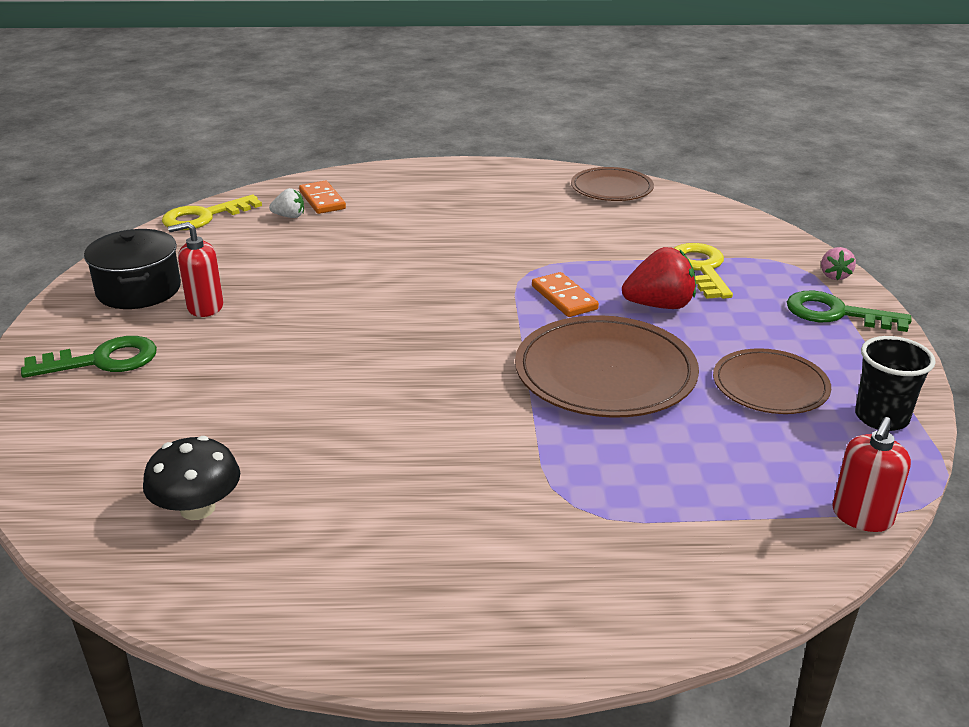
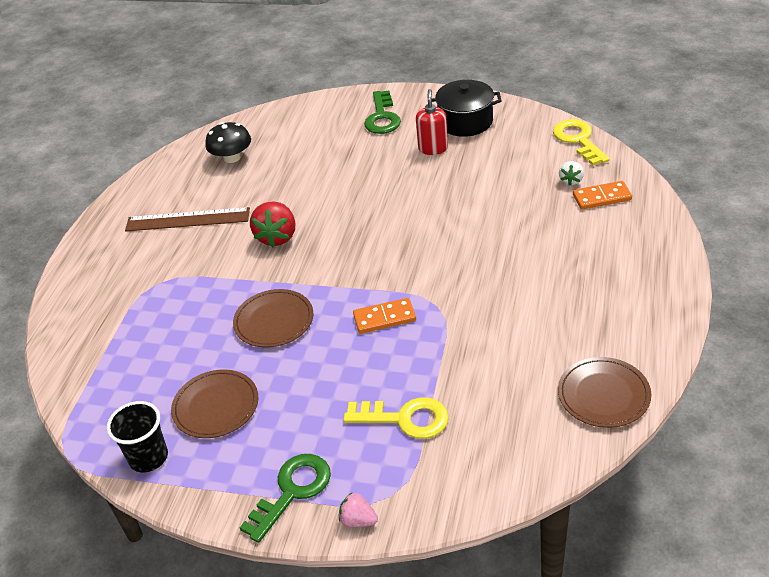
camera: 110 degrees right, 10 degrees up
brown plate [515,315,699,418] -> brown plate [233,289,314,347], size x0.62
red strawberry [622,247,696,309] -> red strawberry moved to [250,201,295,247]
red soap dispenser [832,417,911,532] -> none
none -> brown ruler [125,207,250,231]

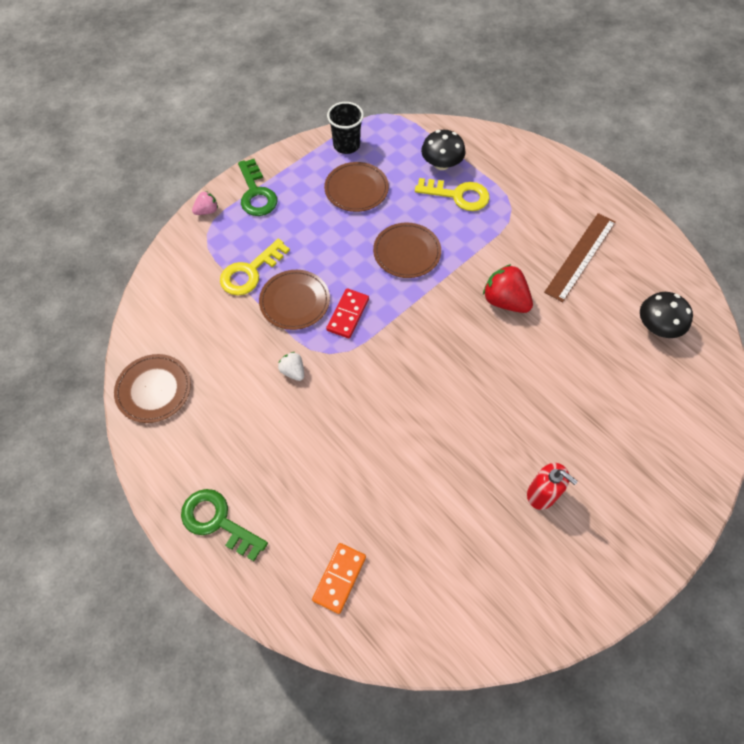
camera: 120 degrees right, 20 degrees up
orange domino [353,298,416,334] -> red domino [326,289,369,339]
green key [364,91,401,134] -> green key moved to [181,489,268,561]
black pot [432,80,502,137] -> none
yellow key [553,119,610,166] -> yellow key moved to [415,178,490,211]
white strawberry [559,161,584,185] -> white strawberry moved to [278,352,304,381]
none -> brown plate [259,270,330,330]
none -> black mushroom [421,130,466,170]

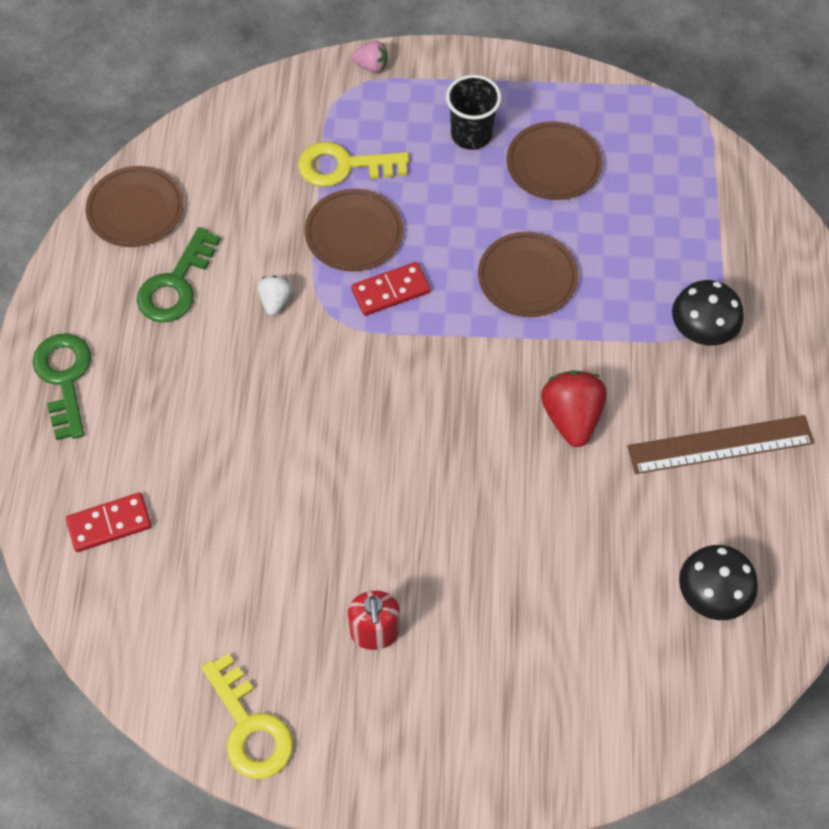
camera: 45 degrees right, 0 degrees up
green key [238,159,277,216] -> green key moved to [137,227,221,323]
orange domino [312,543,366,614] -> red domino [66,492,152,552]
black cup [327,102,364,154] -> black cup moved to [446,75,502,150]
yellow key [415,178,490,211] -> yellow key moved to [202,653,293,779]
black mushroom [421,130,466,170] -> black mushroom moved to [672,280,744,345]

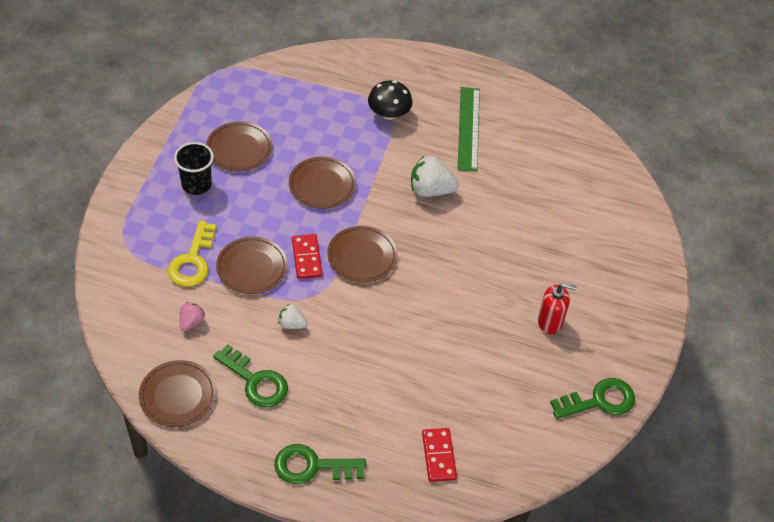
camera: 80 degrees left, 10 degrees down
yellow key [202,653,293,779] -> green key [550,378,635,419]
pink strawberry [351,41,388,73] -> pink strawberry moved to [180,302,205,331]
red strawberry [541,371,607,447] -> white strawberry [411,156,459,197]
brown ruler [627,415,814,474] -> green ruler [457,87,480,172]
black mushroom [679,545,758,620] -> none
none -> brown plate [327,226,398,282]

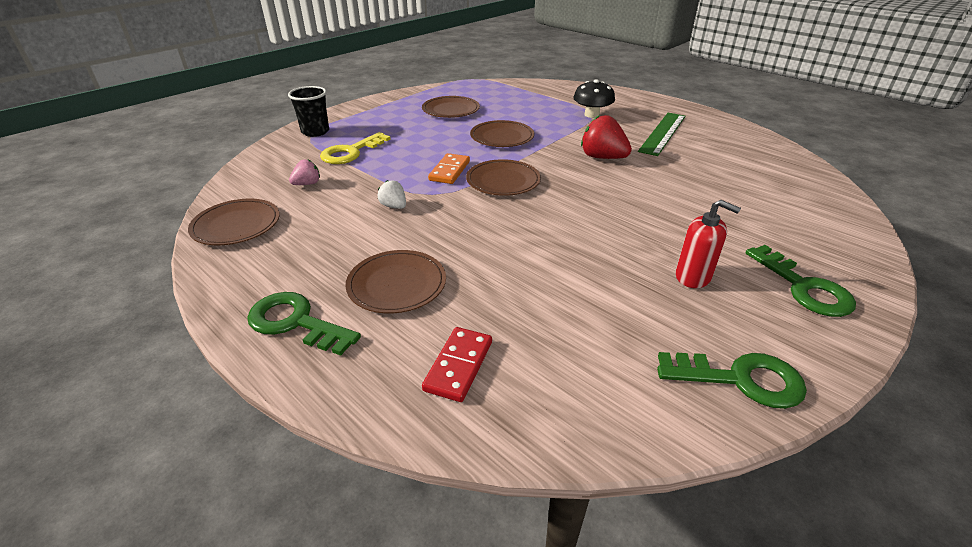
camera: 30 degrees right, 15 degrees down
black cup [174,142,214,195] -> black cup moved to [288,86,329,137]
green key [213,344,288,407] -> green key moved to [746,245,856,317]
brown plate [216,237,288,294] -> brown plate moved to [345,250,446,313]
red domino [292,234,322,279] -> orange domino [428,153,470,184]
white strawberry [411,156,459,197] -> red strawberry [581,115,632,159]

